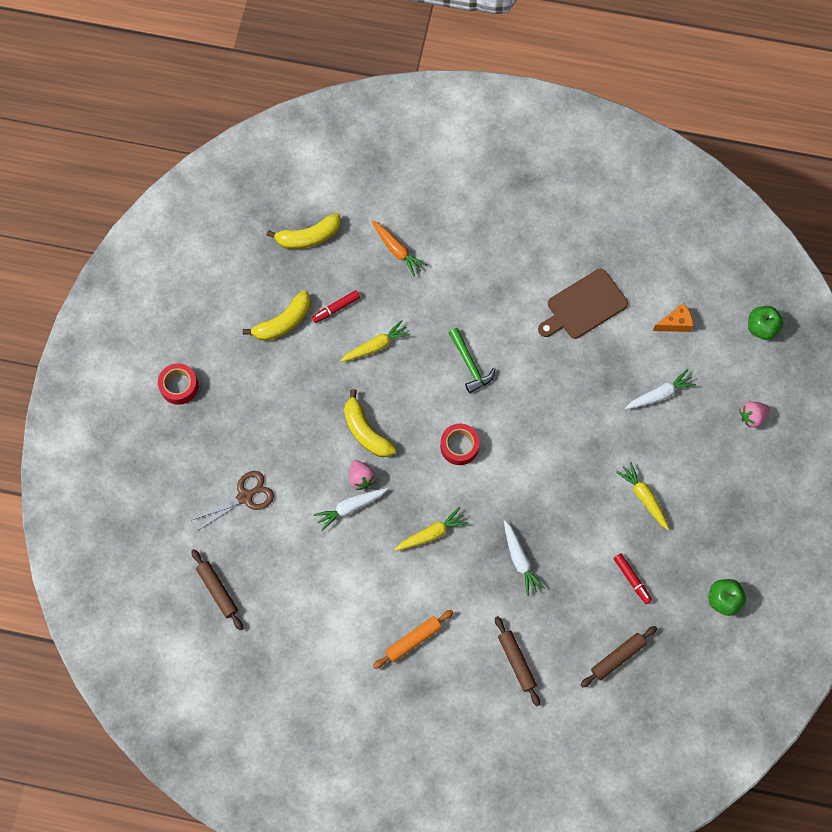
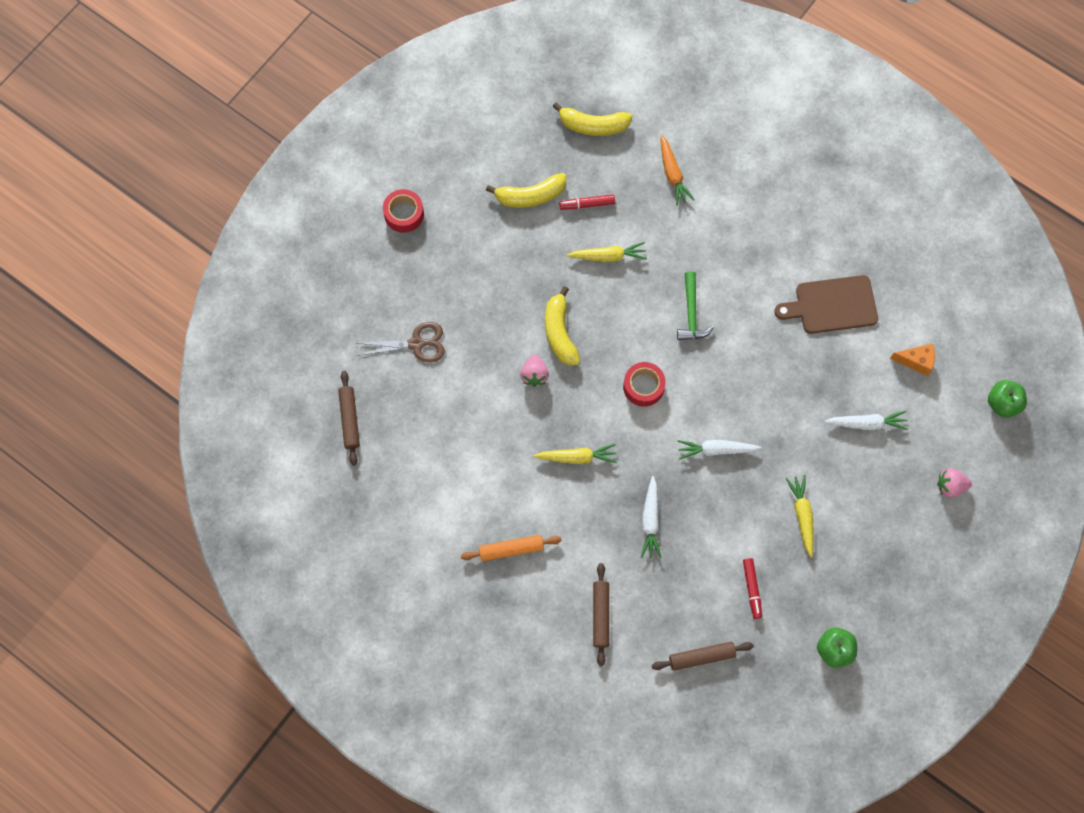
camera: 25 degrees right, 0 degrees up
white carrot [314,488,388,531] -> white carrot moved to [678,440,761,460]

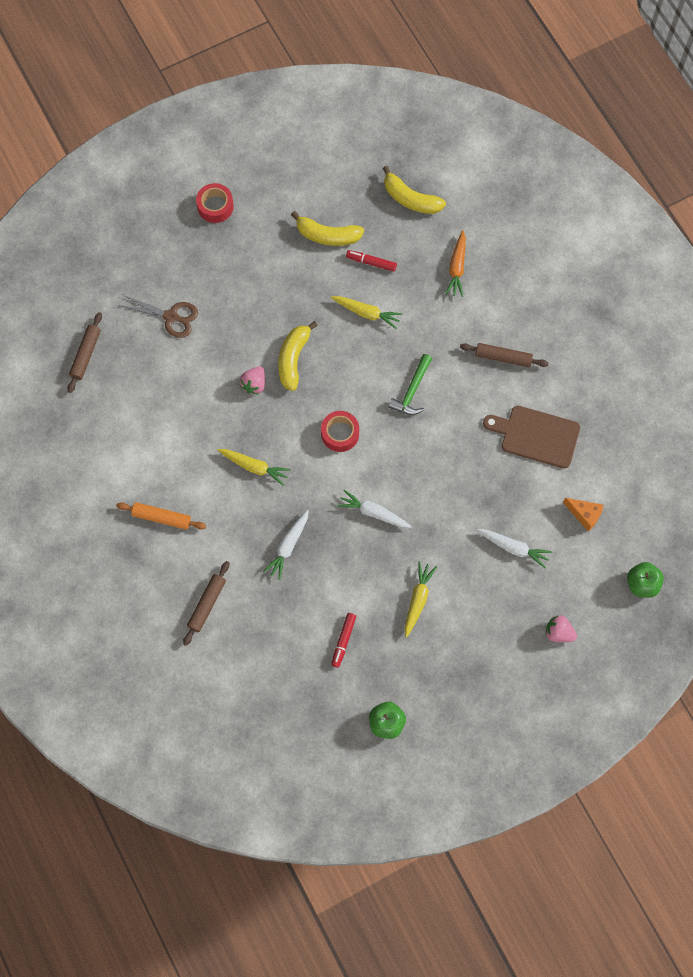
camera: 25 degrees right, 0 degrees up
brown rolling pin [652,642,754,671] -> brown rolling pin moved to [460,343,548,367]

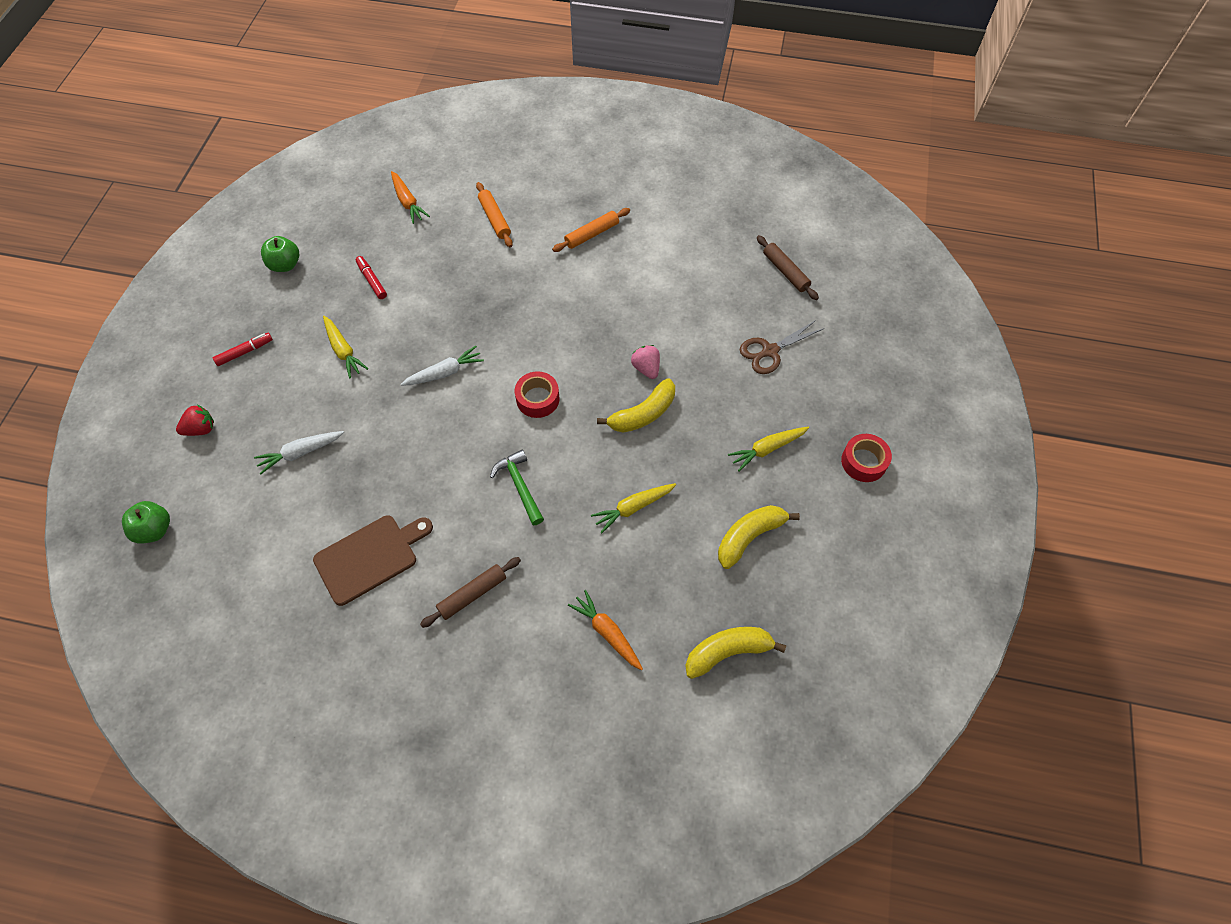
camera: 130 degrees right, 10 degrees down
brown rolling pin [183,561,229,646] -> orange rolling pin [476,182,513,247]
yellow carrot [218,449,291,486] -> yellow carrot moved to [728,427,809,472]
white carrot [263,510,309,580] -> none
yellow banana [278,321,318,391] -> yellow banana turned 90 degrees clockwise [597,378,675,432]
red marker [346,250,397,272] -> red marker moved to [213,333,273,366]
pink strawberry [545,615,577,642] -> red strawberry [176,405,214,436]
orange cheese [563,498,604,532] -> none
none -> orange carrot [391,171,430,224]

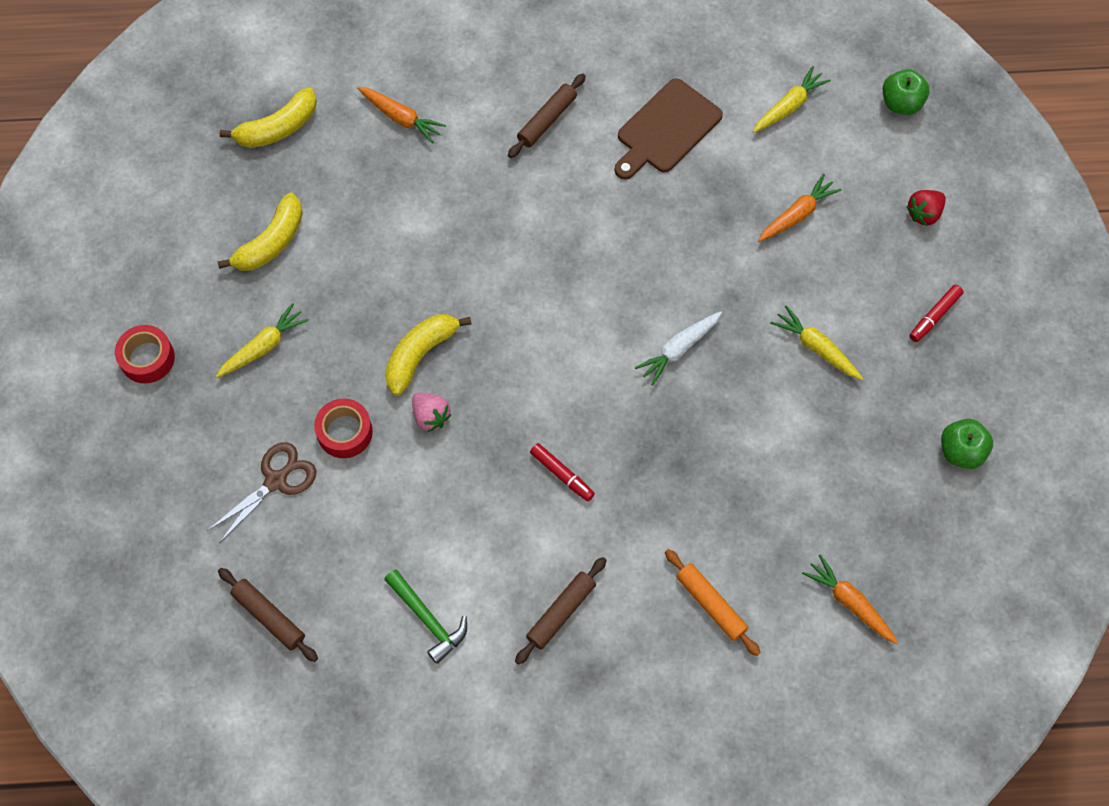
camera: 165 degrees right, 5 degrees up
white carrot [254,431,344,475] -> orange carrot [758,174,841,242]
red marker [356,256,387,299] -> red marker moved to [530,443,595,502]
green hammer [490,450,544,525] -> green hammer moved to [384,569,467,664]
red tape [515,371,560,418] -> red tape moved to [314,399,373,458]
orange rolling pin [552,208,630,252] -> brown rolling pin [515,557,607,665]
yellow carrot [591,483,676,533] -> yellow carrot moved to [753,66,831,133]

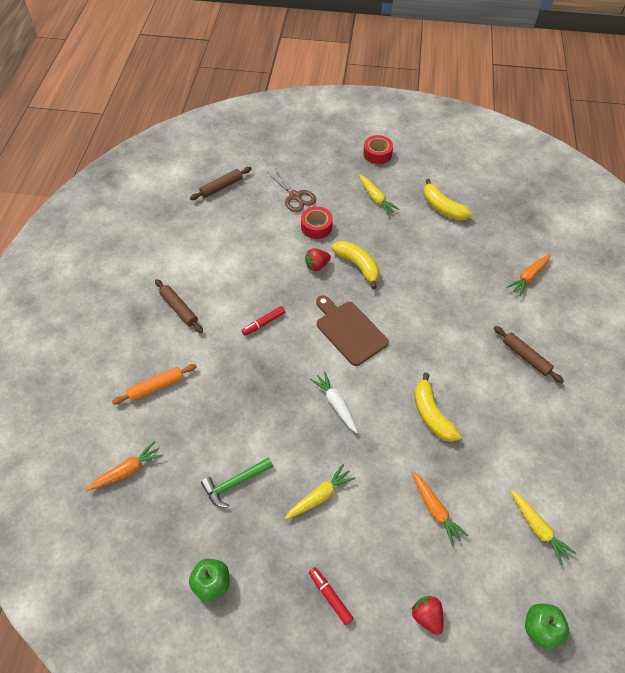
camera: 100 degrees right, 10 degrees down
yellow banana [220,87,317,148] -> yellow banana moved to [414,372,461,442]
green hammer [384,569,467,664] -> green hammer moved to [201,457,273,508]
pink strawberry [412,392,452,432] -> red strawberry [305,248,331,271]
brown cutting board [614,78,723,180] -> brown cutting board moved to [316,295,389,366]

